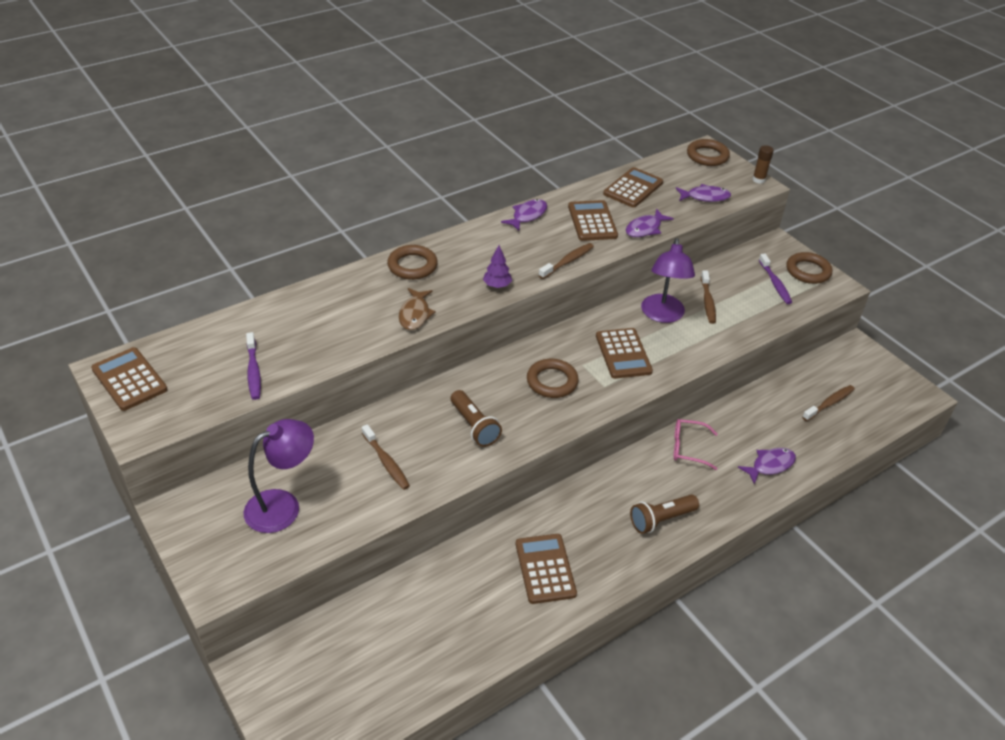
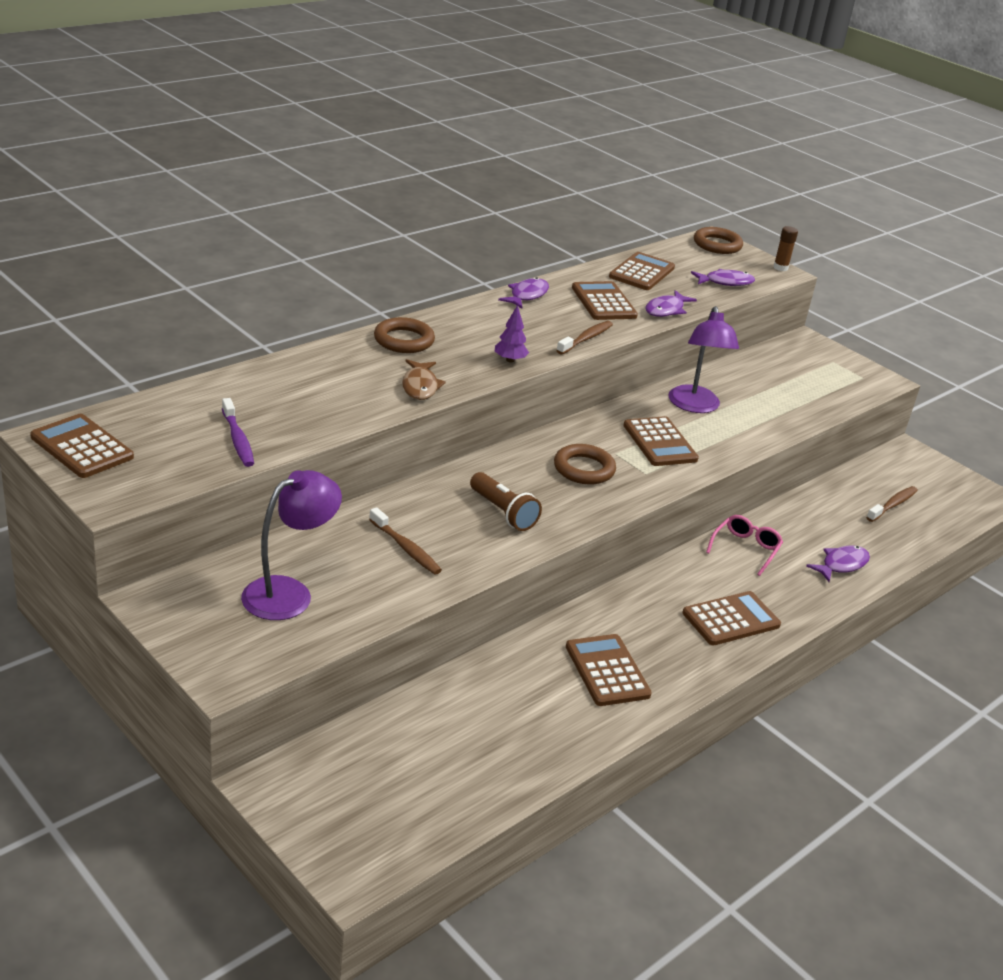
camera: 10 degrees left, 10 degrees down
brown flashlight [630,494,699,534] -> brown calculator [682,591,781,645]
pink glasses [674,419,718,470] -> pink glasses turned 120 degrees clockwise [706,515,783,576]
brown toothbrush [701,270,716,324] -> none
purple toothbrush [759,254,792,304] -> none
brown ring [786,252,832,284] -> none

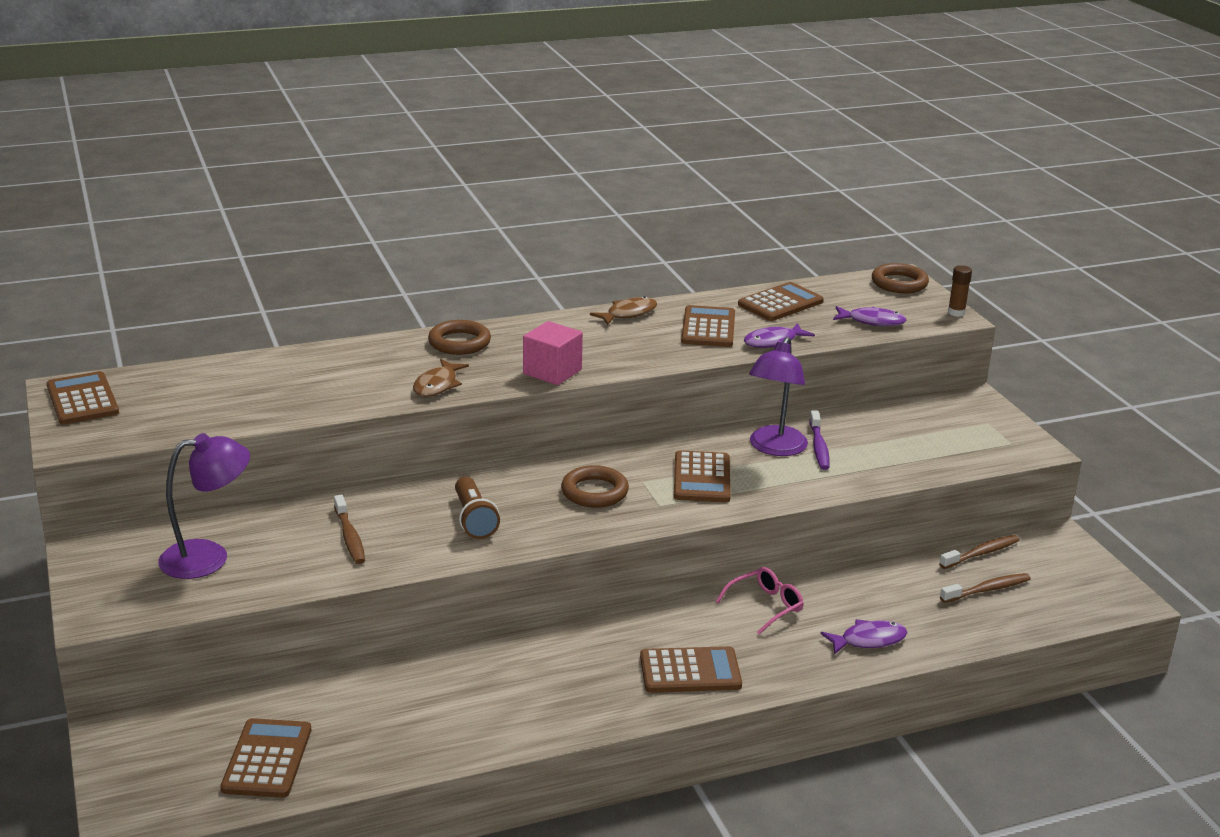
camera: 25 degrees right, 5 degrees down
purple toothbrush [222,398,254,467] -> purple toothbrush moved to [809,410,830,470]
purple tree [495,305,529,363] -> pink cube [523,321,583,385]
purple fish [498,277,549,309] -> brown fish [590,296,657,325]
brown toothbrush [556,321,613,355] -> brown toothbrush moved to [939,535,1020,569]
brown calculator [566,634,652,706] -> brown calculator moved to [220,718,311,798]

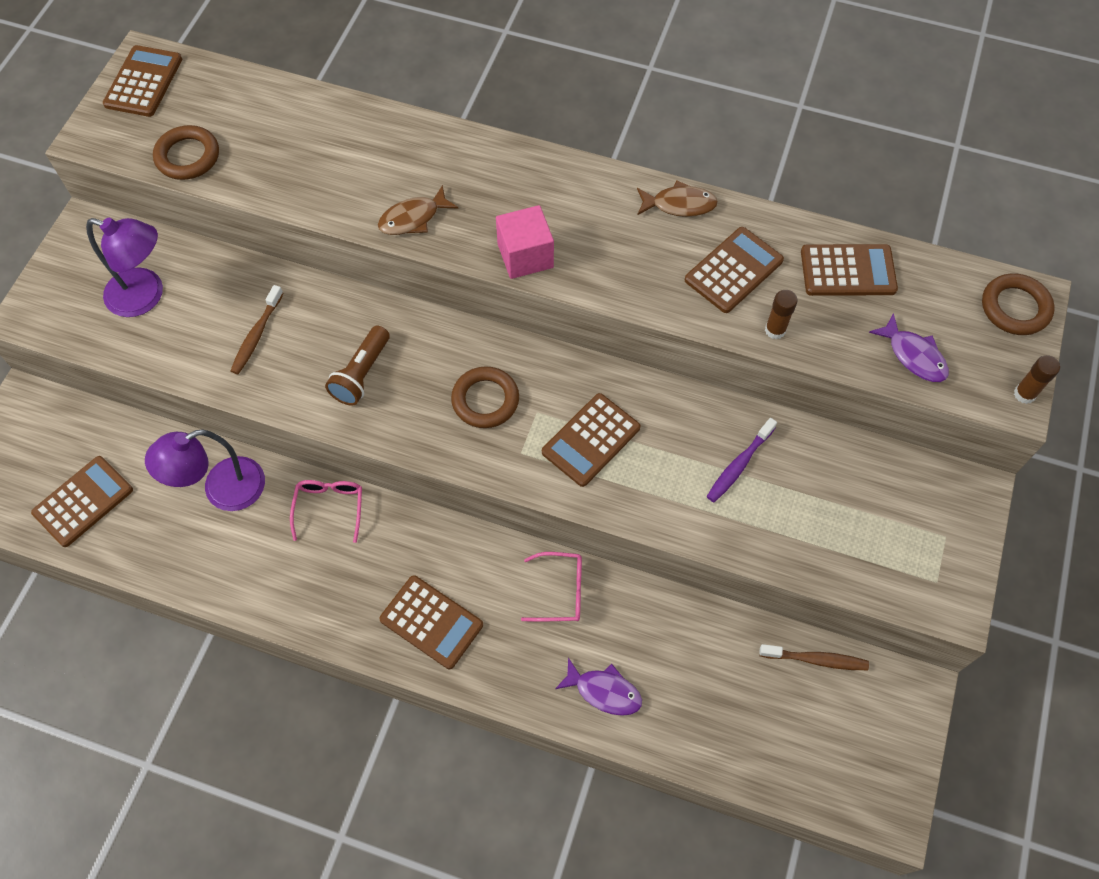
camera: 40 degrees right, 35 degrees up
brown ring [428,320,491,355] -> brown ring moved to [153,125,219,180]
purple fish [744,323,815,348] -> brown glue stick [765,290,798,339]
purple lamp [749,337,808,456] -> purple lamp moved to [145,430,265,511]
brown toothbrush [940,573,1031,603] -> none
none -> pink glasses [290,480,362,543]

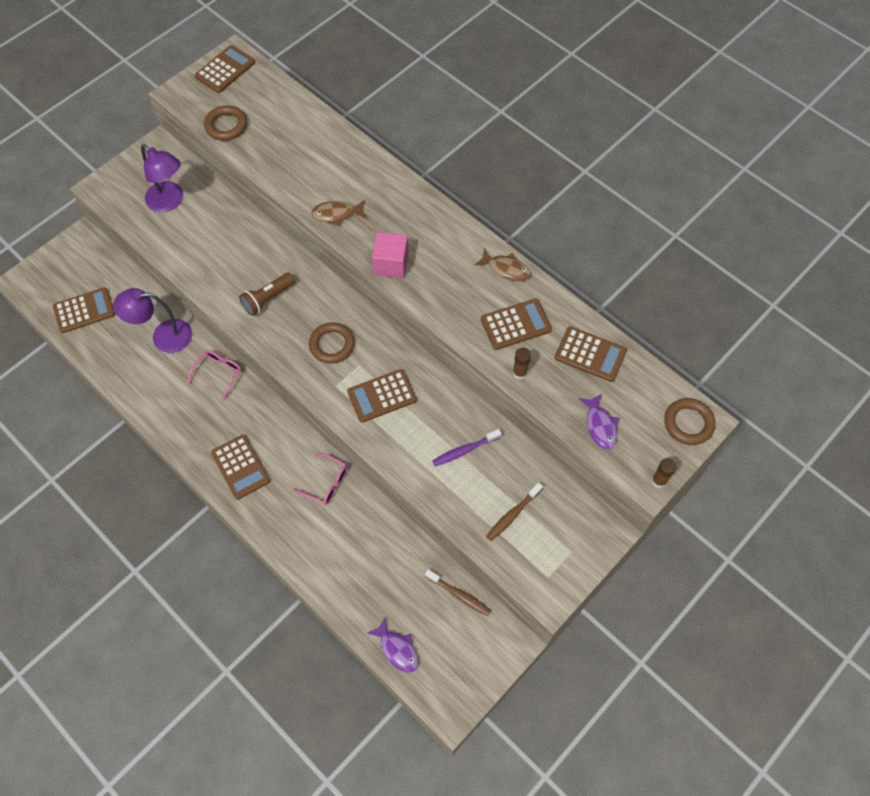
camera: 25 degrees right, 0 degrees up
brown toothbrush [231,285,284,374] -> brown toothbrush moved to [486,483,543,541]
purple fish [555,658,642,716] -> purple fish moved to [367,618,419,672]

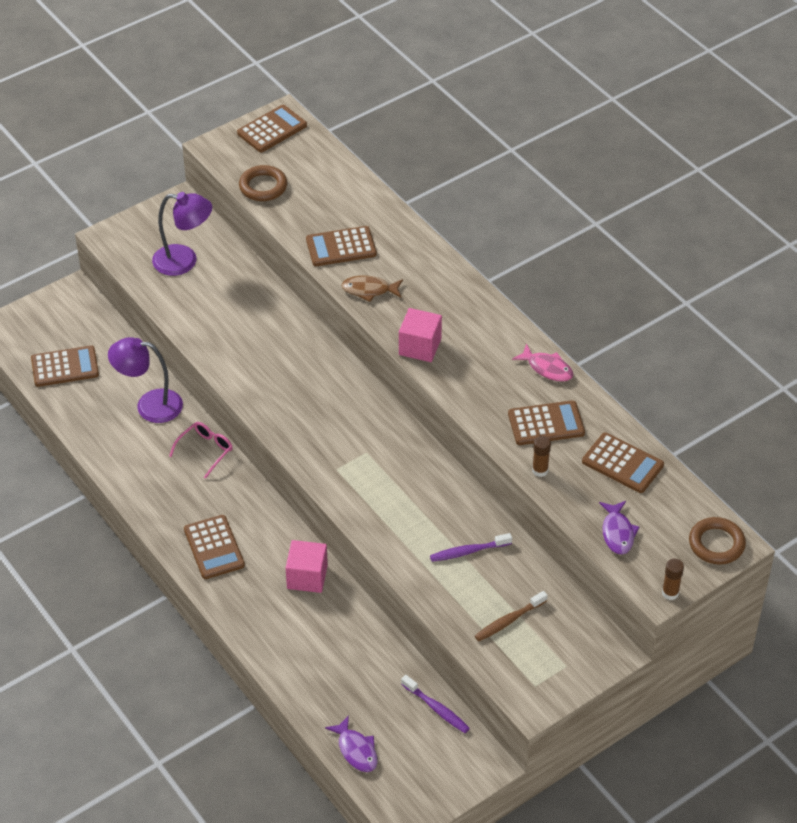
camera: 10 degrees right, 15 degrees down
purple lamp [141,144,183,212] -> purple lamp turned 45 degrees counterclockwise [152,192,212,276]
brown flashlight [239,272,295,316] -> none
pink glasses [293,453,348,505] -> pink cube [286,540,328,593]
brown ring [309,322,355,364] -> none
brown calculator [347,369,417,423] -> brown calculator moved to [306,226,377,266]
brown toothbrush [425,569,491,616] -> purple toothbrush [401,675,470,733]
brown fish [474,248,531,281] -> pink fish [512,344,573,382]

